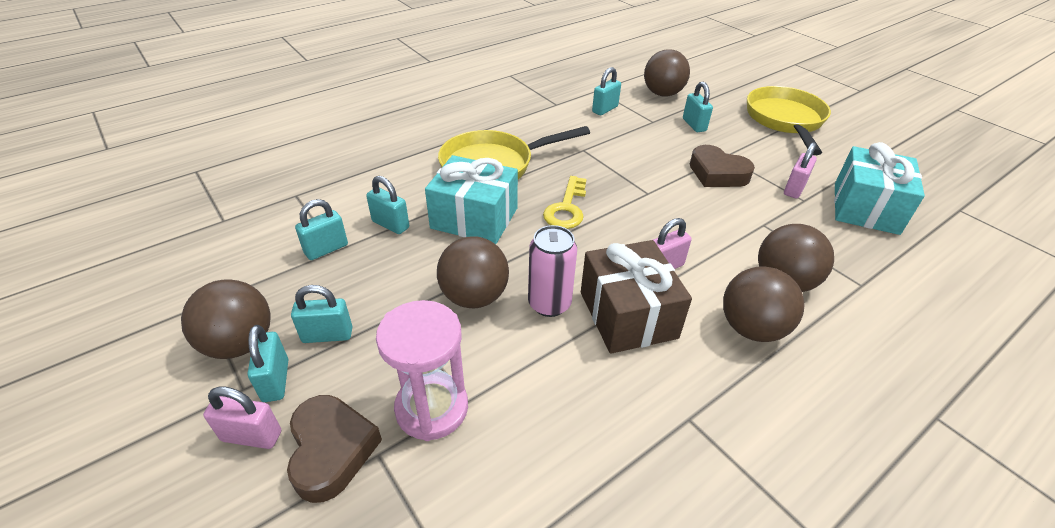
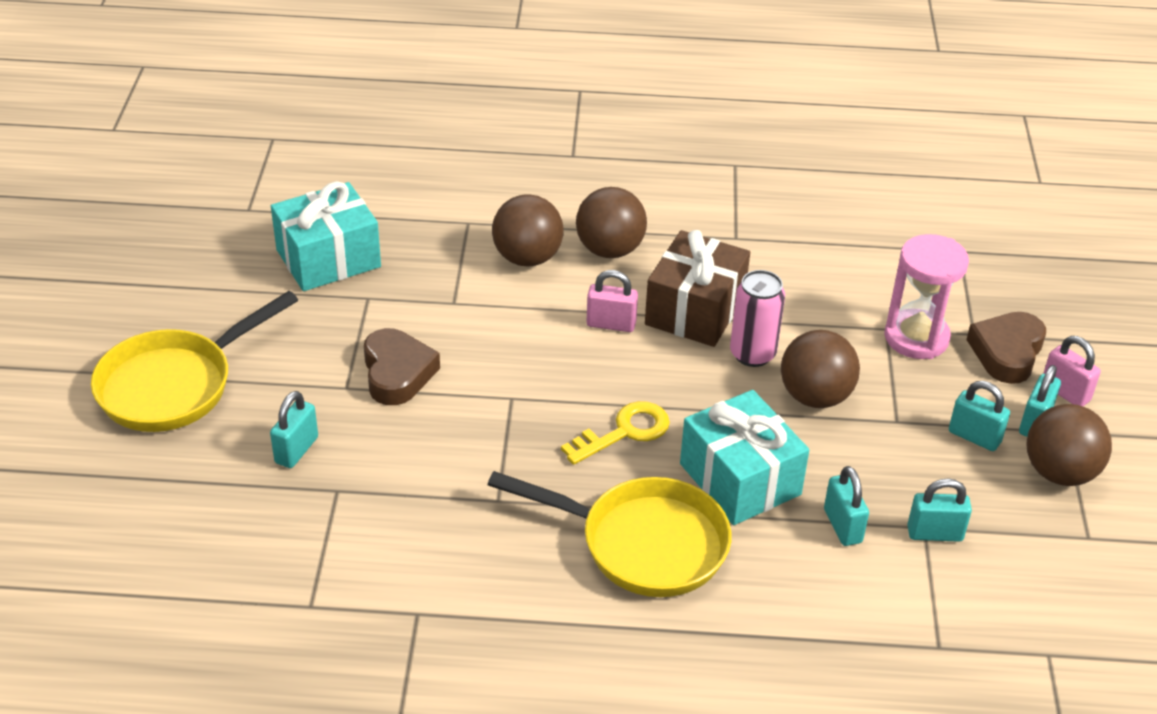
camera: 140 degrees left, 0 degrees up
turquoise padlock [592,67,621,115] -> none
brown ball [644,49,690,97] -> none
pink padlock [784,142,817,199] -> none

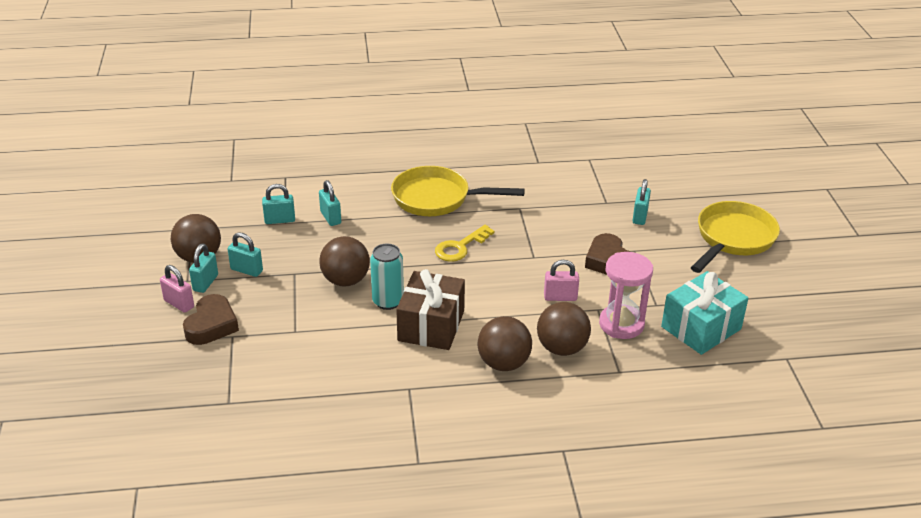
camera: 170 degrees right, 5 degrees down
pink padlock [586,270,638,332] -> pink padlock moved to [544,260,579,301]
turquoise gift [680,390,809,525] -> none
pink can [730,270,785,367] -> turquoise can [370,243,404,310]
pink hourglass [884,234,969,359] -> pink hourglass moved to [599,252,653,339]

